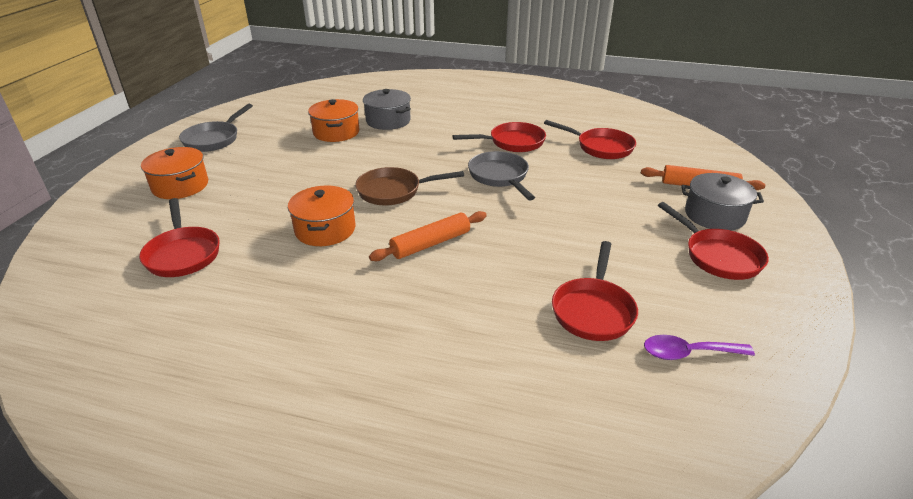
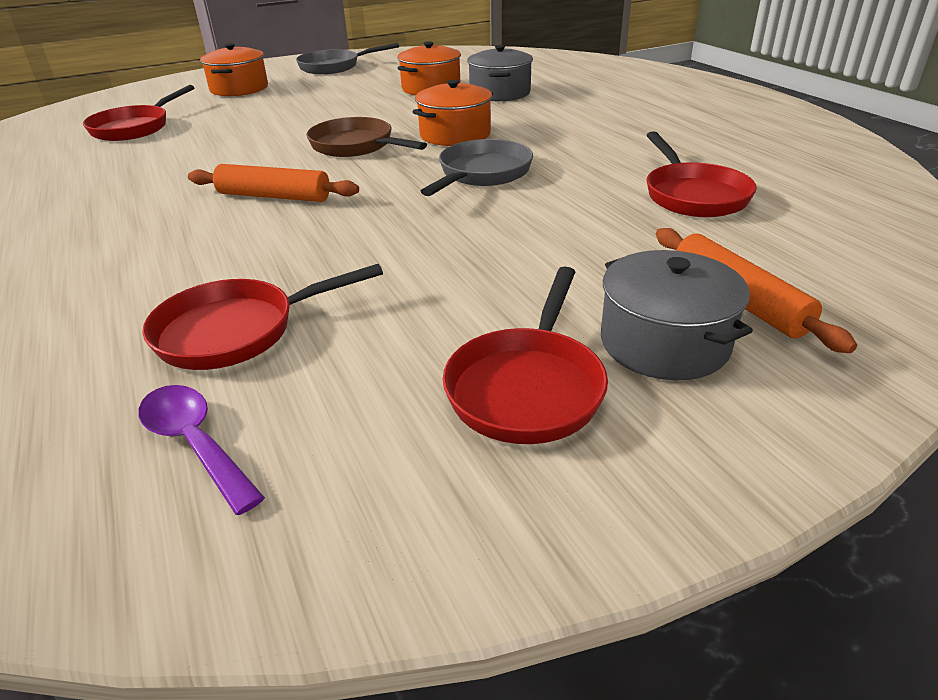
camera: 50 degrees right, 0 degrees up
orange pot [288,186,355,246] -> orange pot moved to [412,80,493,146]
red pan [453,122,546,152] -> none

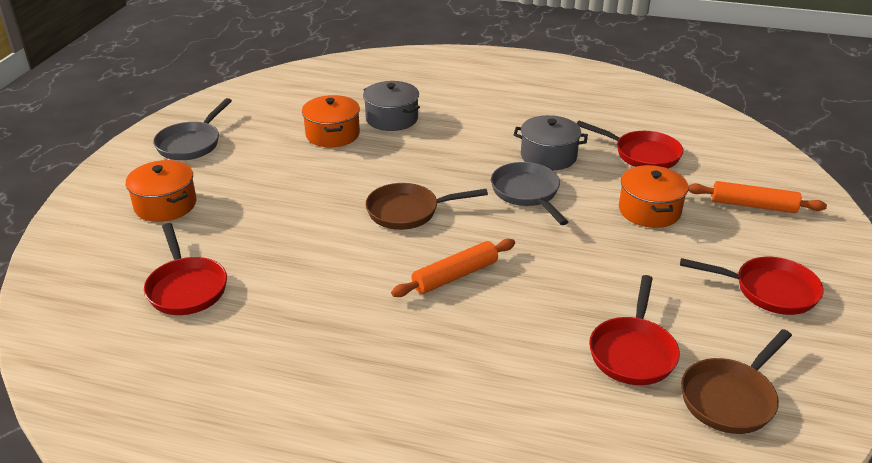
camera: 50 degrees left, 0 degrees up
purple spoon [139,385,265,515] -> brown pan [681,329,792,434]
orange pot [412,80,493,146] -> orange pot moved to [619,165,688,228]
red pan [443,266,608,444] -> red pan turned 45 degrees counterclockwise [680,257,824,315]
grey pot [601,250,753,380] -> grey pot moved to [514,115,588,170]

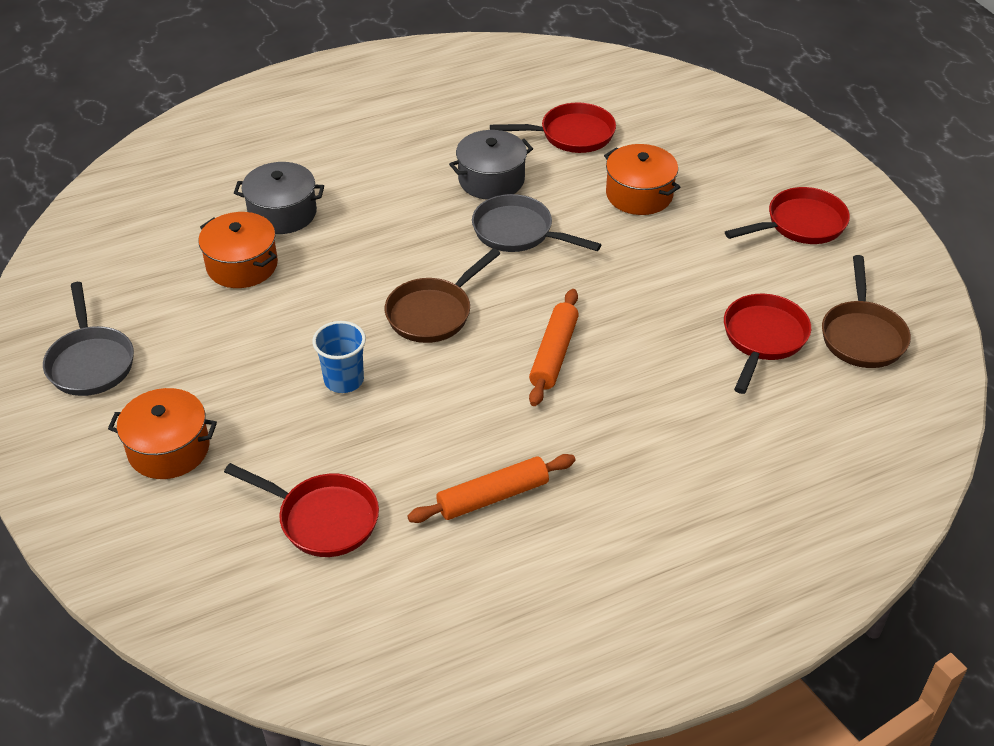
camera: 40 degrees left, 10 degrees up
red pan [589,275,680,385] -> red pan turned 135 degrees counterclockwise [724,294,811,394]
orange rolling pin [688,181,827,213] -> orange rolling pin moved to [407,454,576,523]
none -> blue cup [312,321,366,393]

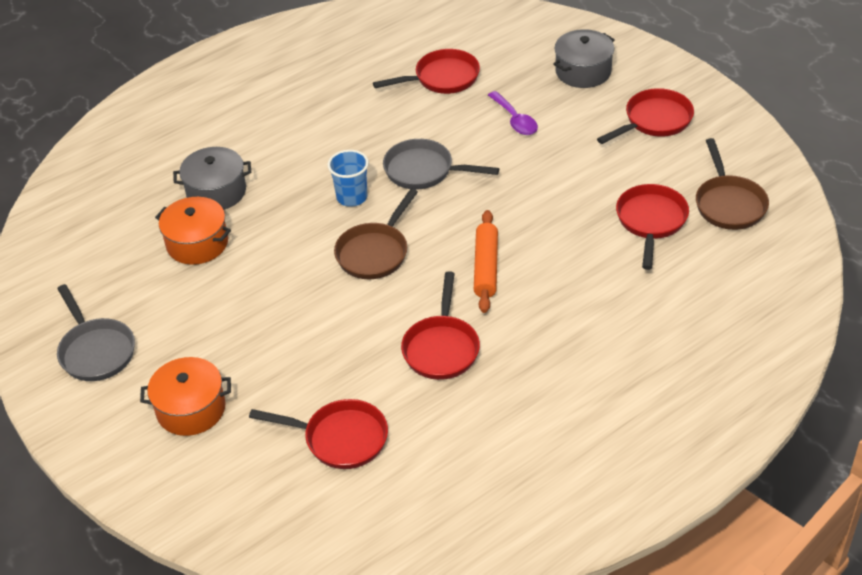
camera: 10 degrees left, 0 degrees up
blue cup [312,321,366,393] -> blue cup moved to [327,150,369,207]
orange rolling pin [407,454,576,523] -> none
grey pot [449,130,533,200] -> grey pot moved to [553,29,615,88]
orange pot [604,144,680,215] -> purple spoon [488,91,538,135]
none -> red pan [401,271,480,380]

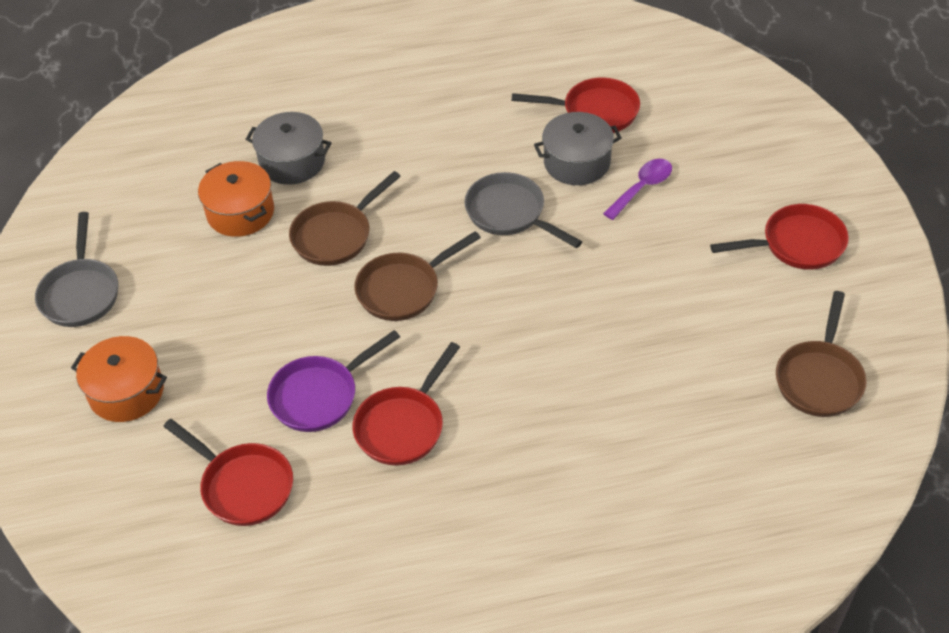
camera: 25 degrees right, 5 degrees up
blue cup [327,150,369,207] -> none
orange rolling pin [474,210,498,313] -> none
purple spoon [488,91,538,135] -> purple spoon turned 135 degrees counterclockwise [603,159,672,220]
grey pot [553,29,615,88] -> grey pot moved to [534,112,622,185]
red pan [616,184,689,270] -> none
none -> purple pan [267,330,400,432]
none -> brown pan [289,171,401,266]

